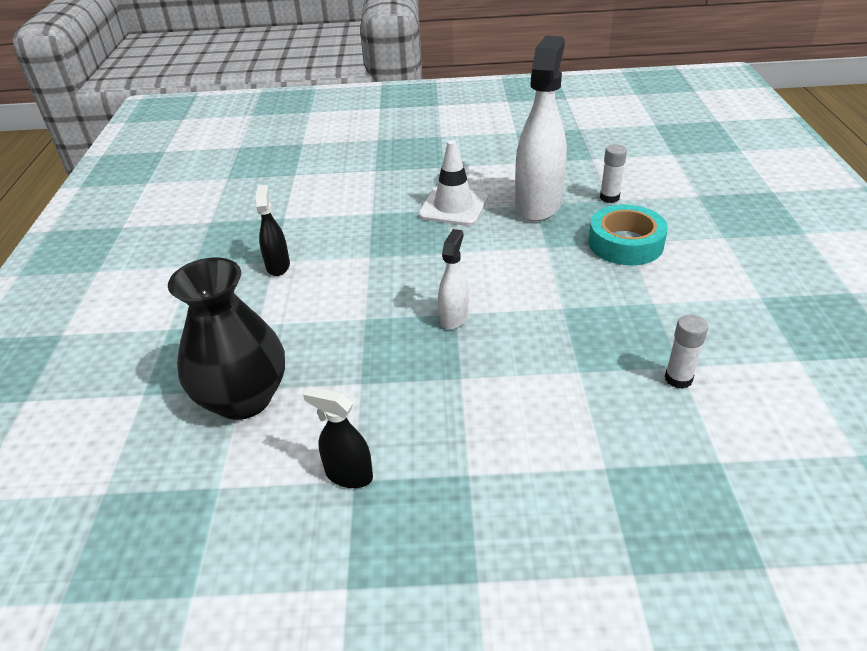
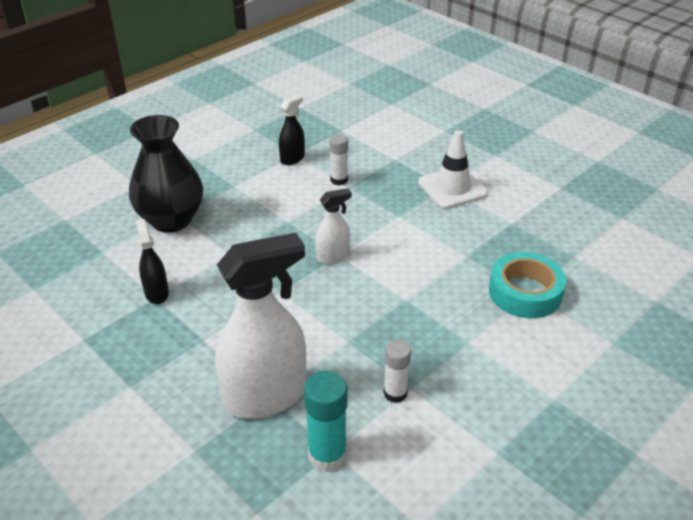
camera: 45 degrees right, 0 degrees up
white spray bottle [515,36,567,222] -> white spray bottle moved to [215,233,306,419]
white glue stick [600,144,627,203] -> white glue stick moved to [329,134,348,185]
none -> turquoise glue stick [304,371,347,472]

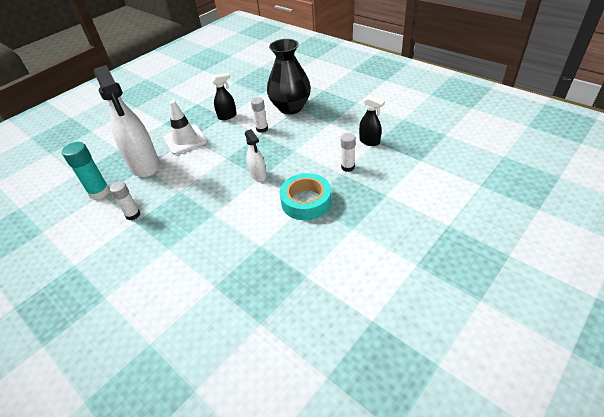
camera: 90 degrees right, 5 degrees up
white traffic cone [418,130,488,209] -> white traffic cone moved to [163,100,207,155]
turquoise tape [489,252,566,318] -> turquoise tape moved to [280,173,332,220]
none -> white glue stick [251,97,268,133]

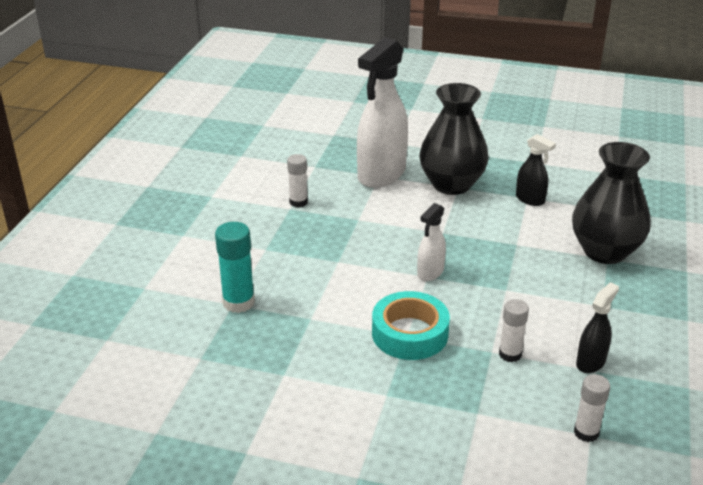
camera: 60 degrees right, 10 degrees down
turquoise glue stick [62,142,110,200] -> turquoise glue stick moved to [215,222,255,313]
white traffic cone [163,100,207,155] -> black vase [420,83,489,195]
white glue stick [251,97,268,133] -> white glue stick moved to [574,374,610,442]
black spray bottle [359,95,385,146] -> black spray bottle turned 150 degrees counterclockwise [576,282,619,373]

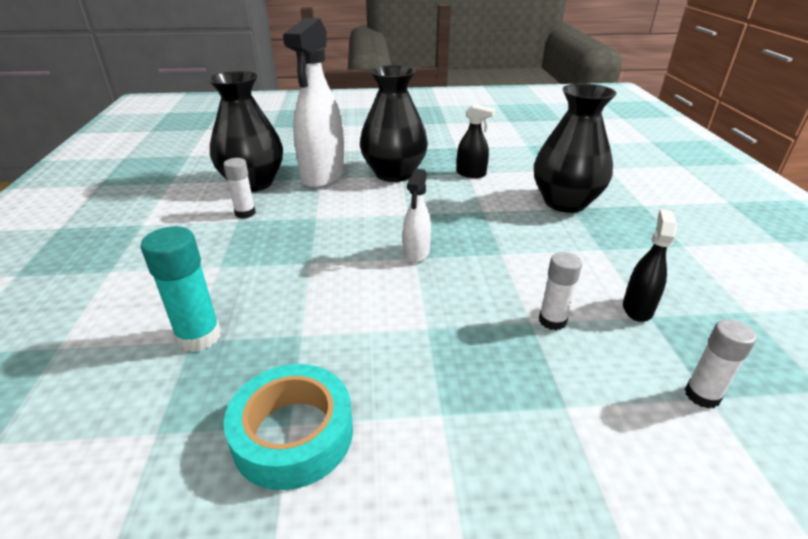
camera: 20 degrees left, 0 degrees up
turquoise tape [372,291,450,360] -> turquoise tape moved to [224,364,353,490]
none -> black vase [208,71,283,192]

